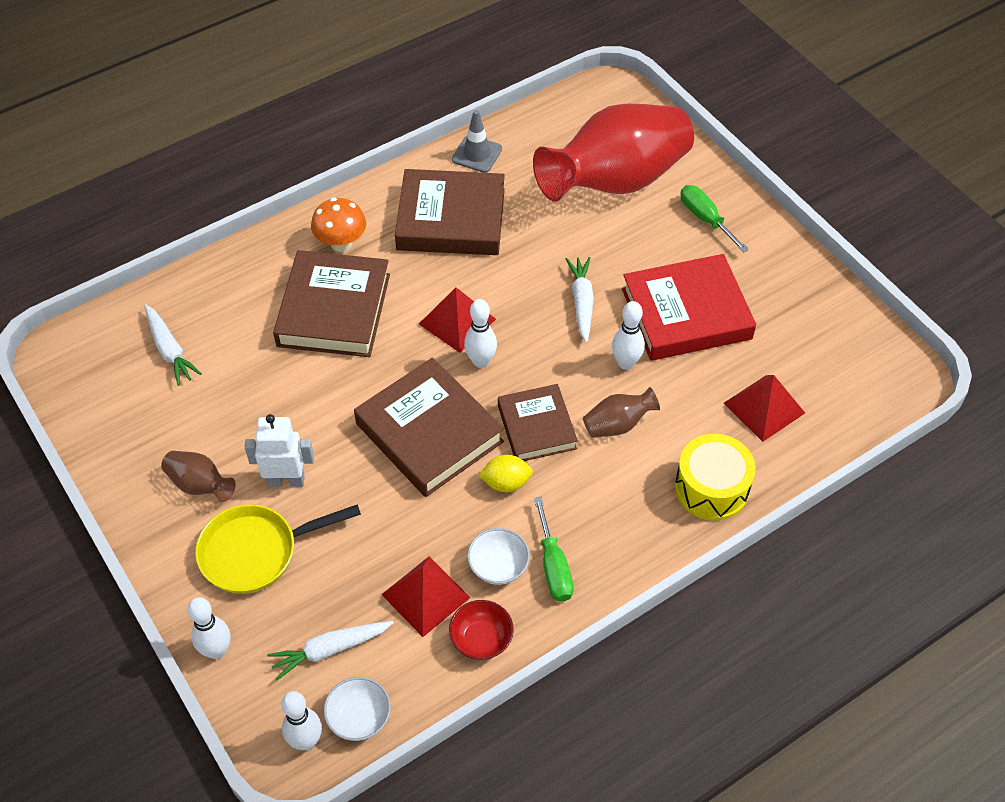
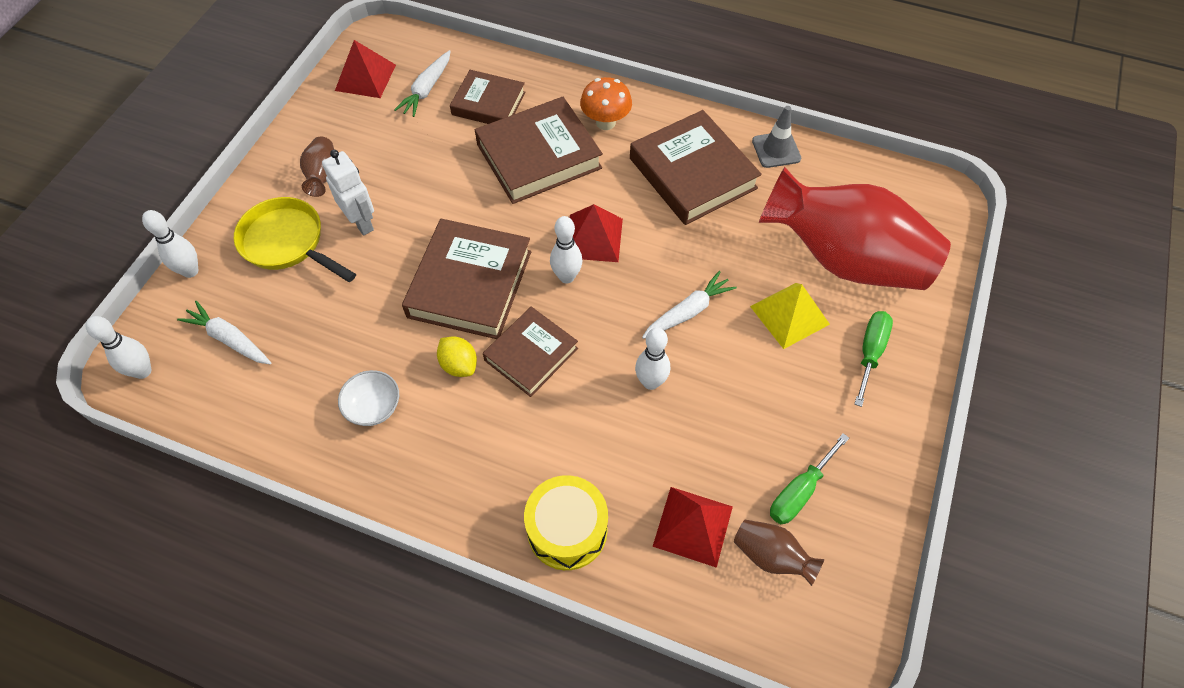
camera: 55 degrees right, 5 degrees up
white bowl [324,677,391,741] -> none
red pyramid [381,557,471,637] -> red pyramid moved to [335,40,396,98]
red bowl [449,600,514,660] -> none
green screwdriver [534,497,574,602] -> green screwdriver moved to [770,433,849,524]
brown vase [583,387,660,438] -> brown vase moved to [734,520,825,586]
red book [622,254,756,361] -> none
none -> brown book [450,70,526,124]
none -> yellow pyramid [750,283,830,349]

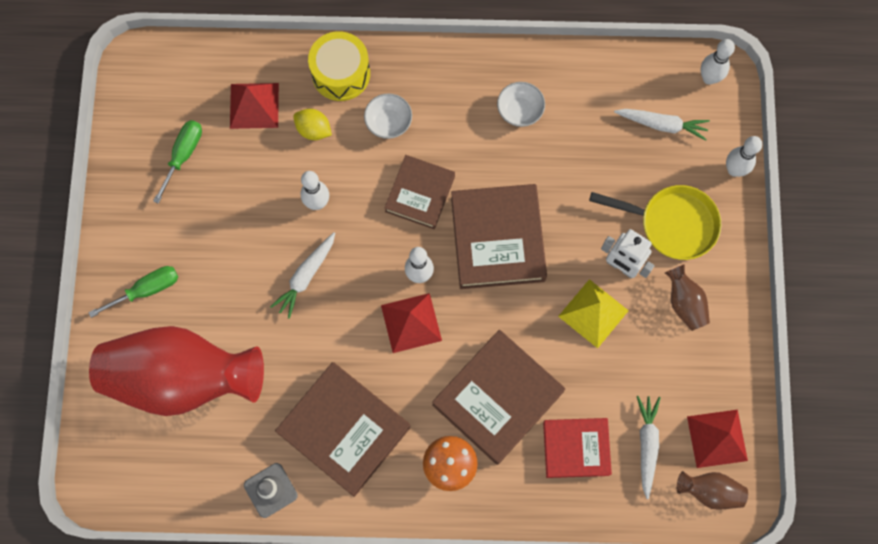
camera: 160 degrees right, 15 degrees up
yellow lemon [437,336,477,377] -> yellow lemon moved to [293,109,332,140]
brown book [450,70,526,124] -> red book [543,418,612,478]
brown vase [734,520,825,586] -> brown vase moved to [677,471,748,510]
yellow pyramid [750,283,830,349] -> yellow pyramid moved to [558,279,629,348]
green screwdriver [855,311,893,407] -> green screwdriver turned 120 degrees counterclockwise [88,266,178,318]
none -> white bowl [364,93,412,139]

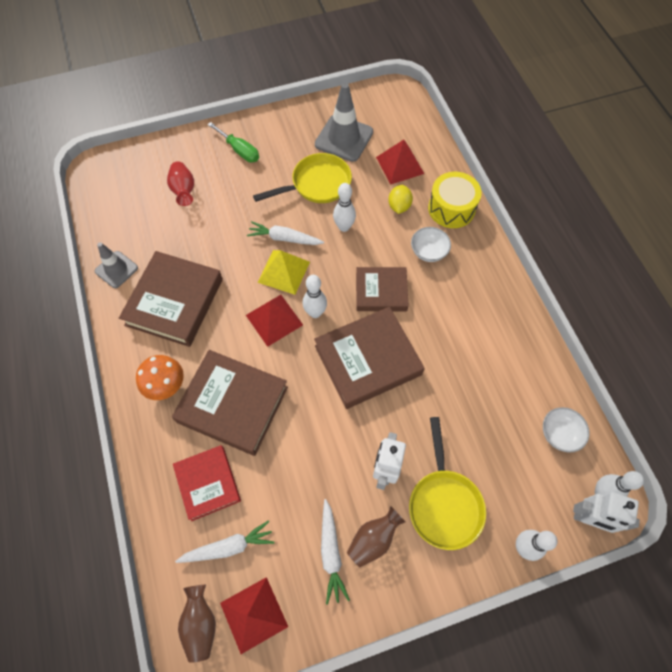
camera: 70 degrees right, 10 degrees down
red vase [89,326,264,416] -> red vase [167,161,194,206], size x0.41
green screwdriver [153,120,202,204] -> grey traffic cone [315,83,373,162]
white bowl [497,82,545,127] -> white bowl moved to [543,407,590,453]
yellow pyramid [558,279,629,348] -> yellow pyramid moved to [257,250,310,295]
white carrot [614,109,710,141] -> white carrot moved to [321,499,350,605]
none -> yellow pan [253,153,352,203]
none -> white robot [573,492,640,533]

